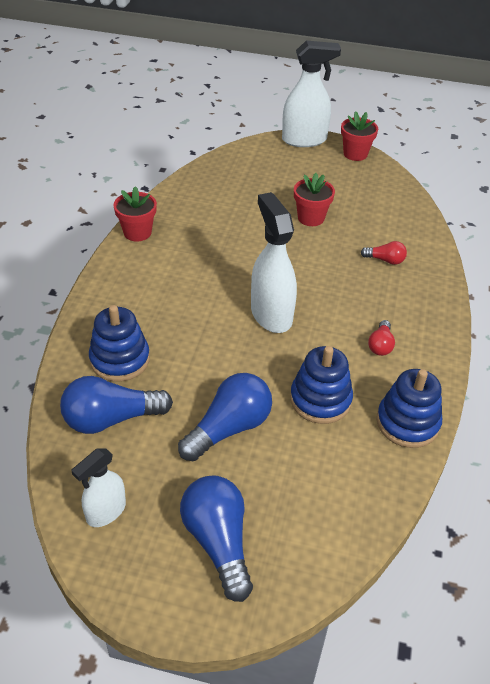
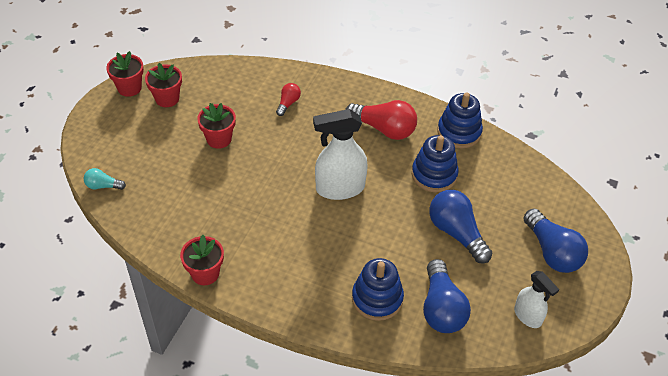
camera: 80 degrees left, 5 degrees up
blue light bulb [180,476,253,602] -> blue light bulb turned 105 degrees counterclockwise [523,209,588,273]
white spray bottle [282,41,341,147] -> none
red light bulb [368,320,395,356] -> red light bulb [345,100,417,140], size x1.95
none -> turquoise light bulb [84,168,126,190]
none -> red flower pot [145,63,182,107]

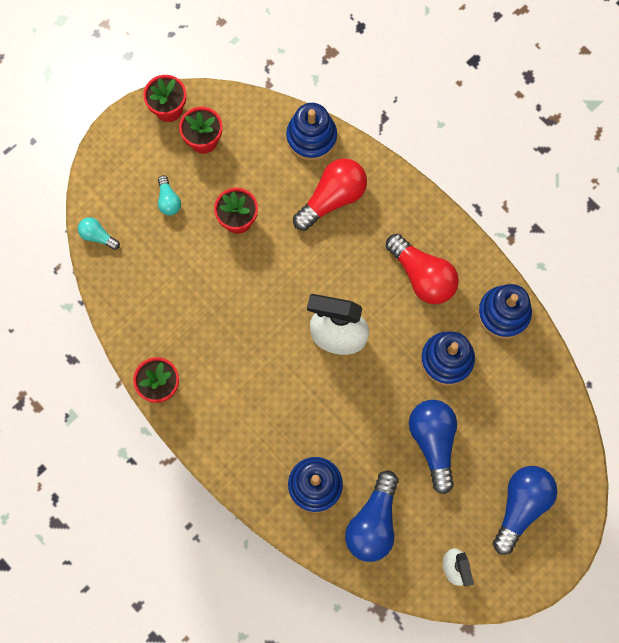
camera: 25 degrees right, 25 degrees up
red light bulb [276,83,301,116] -> red light bulb [293,158,367,231], size x1.95
blue light bulb [523,209,588,273] -> blue light bulb turned 150 degrees counterclockwise [493,466,557,555]
none -> turquoise light bulb [158,175,181,215]
none -> blue stacking toy [286,103,337,161]

